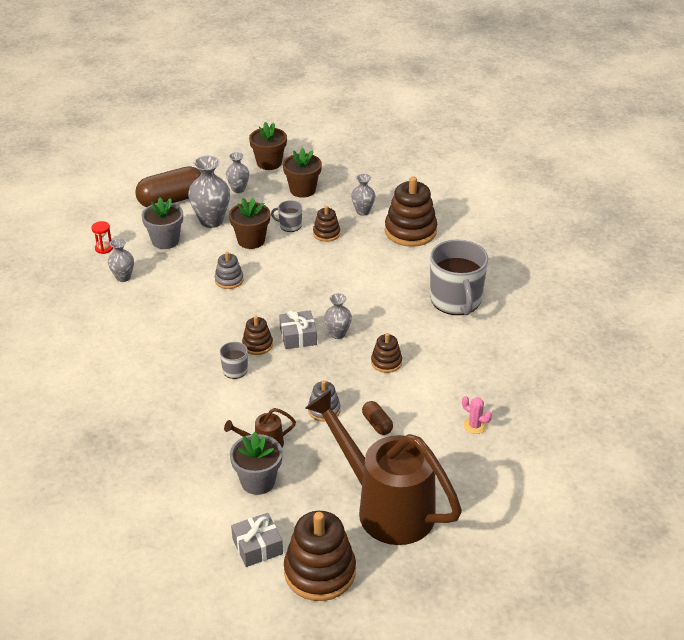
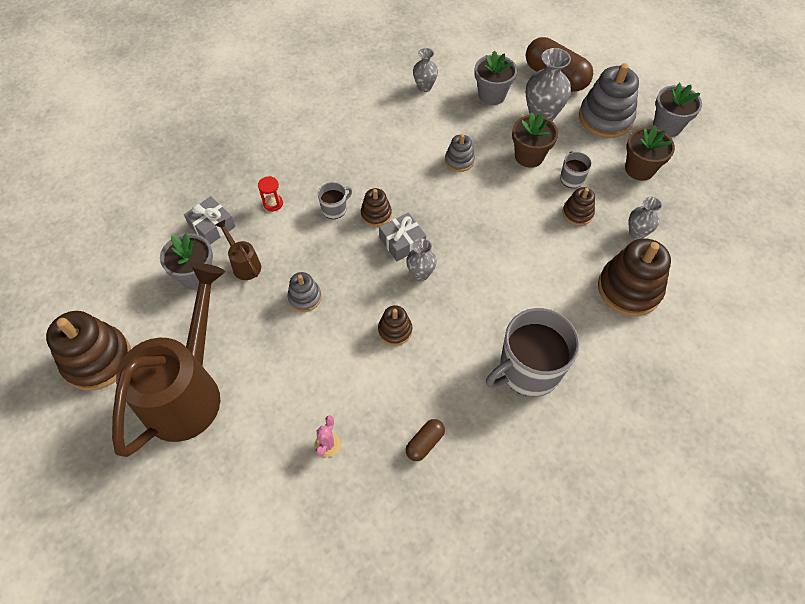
camera: 70 degrees right, 20 degrees up
red hourglass [91,221,113,254] -> red hourglass moved to [258,176,283,211]
grey vase [226,152,249,193] -> grey stacking toy [579,63,639,138]
grey gift [231,513,283,567] -> grey gift moved to [184,196,235,244]
brown flower pot [249,122,287,170] -> grey flower pot [653,82,702,137]
brown capsule [362,401,393,435] -> brown capsule moved to [406,419,445,461]

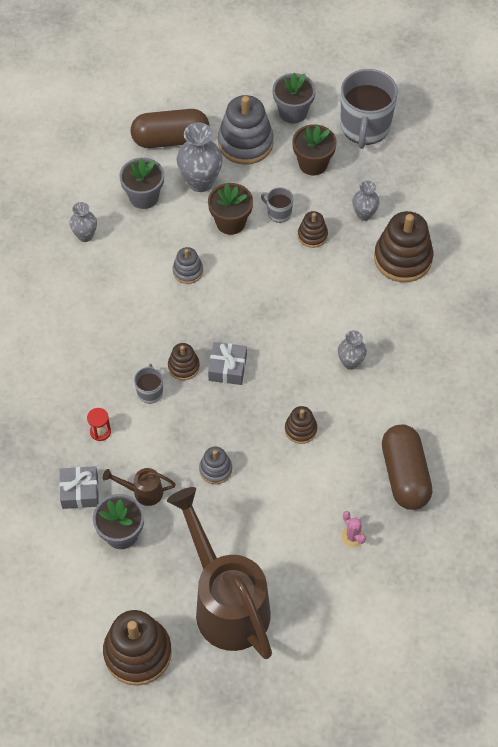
camera: 50 degrees left, 0 degrees up
grey vase [406,238,437,281] -> grey vase moved to [338,330,367,370]
brown capsule [406,419,445,461] -> brown capsule [382,424,433,510], size x2.09
grey mug [486,308,580,397] -> grey mug moved to [341,69,398,149]

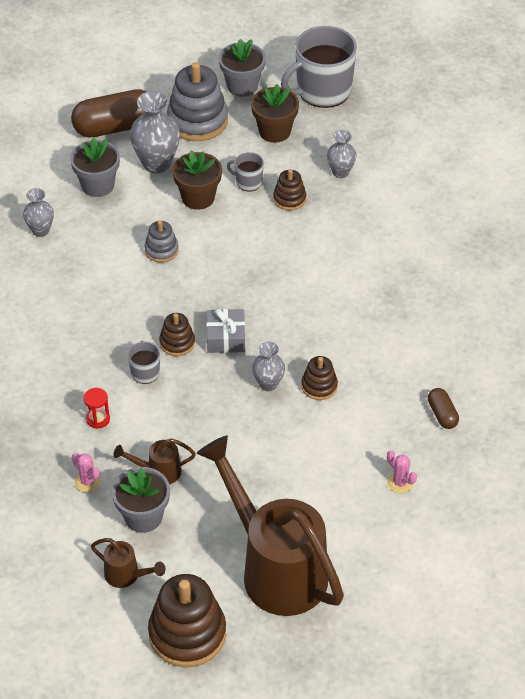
camera: 10 degrees left, 10 degrees down
grey gift [59,466,99,509] -> pink cactus [72,453,101,492]
grey stacking toy [199,447,232,484] -> none
grey vase [338,330,367,370] -> grey vase moved to [252,342,285,391]
grey mug [341,69,398,149] -> grey mug turned 60 degrees clockwise [281,26,357,108]
brown stacking toy [374,211,433,282] -> none
brown capsule [382,424,433,510] -> brown capsule [428,388,459,429], size x0.48
none -> brown watering can [91,538,166,588]

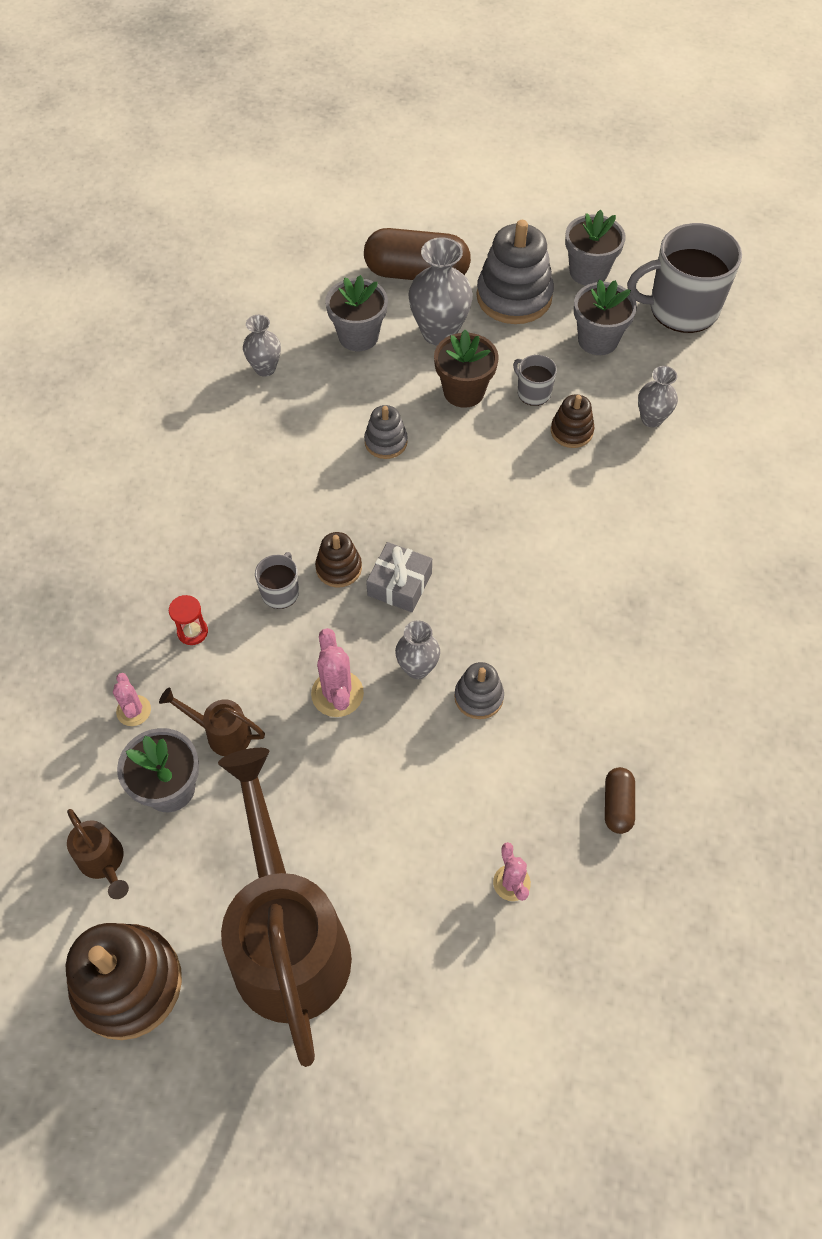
camera: 25 degrees right, 10 degrees up
brown flower pot [251,84,299,143] -> grey flower pot [574,279,637,355]
brown stacking toy [302,356,338,400] -> grey stacking toy [454,662,504,719]
none -> pink cactus [311,628,364,717]

